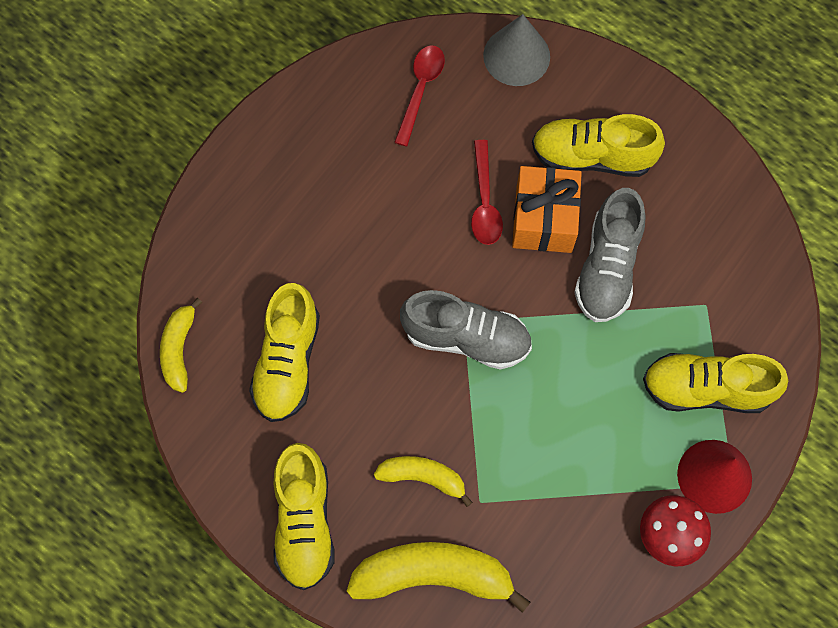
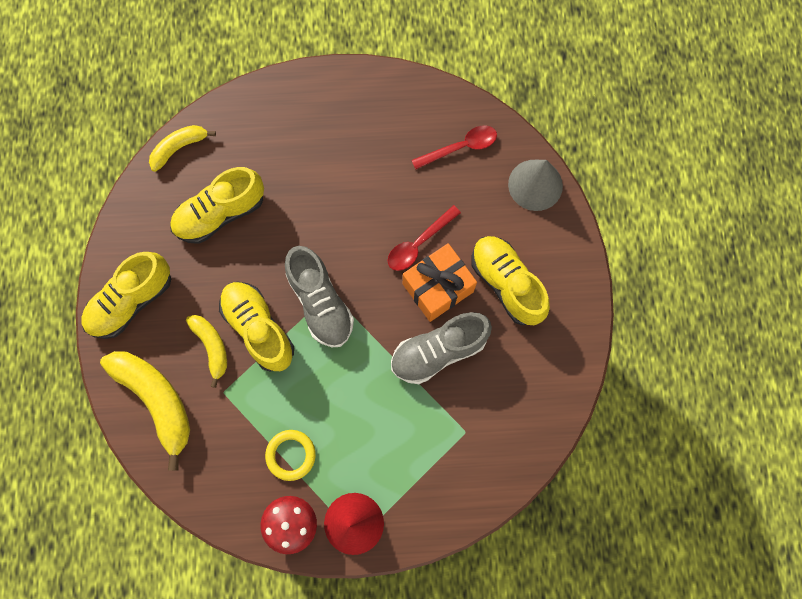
camera: 50 degrees right, 5 degrees up
yellow shoe [643,353,788,413] -> yellow shoe moved to [219,282,294,372]
none -> yellow ring [265,430,316,481]

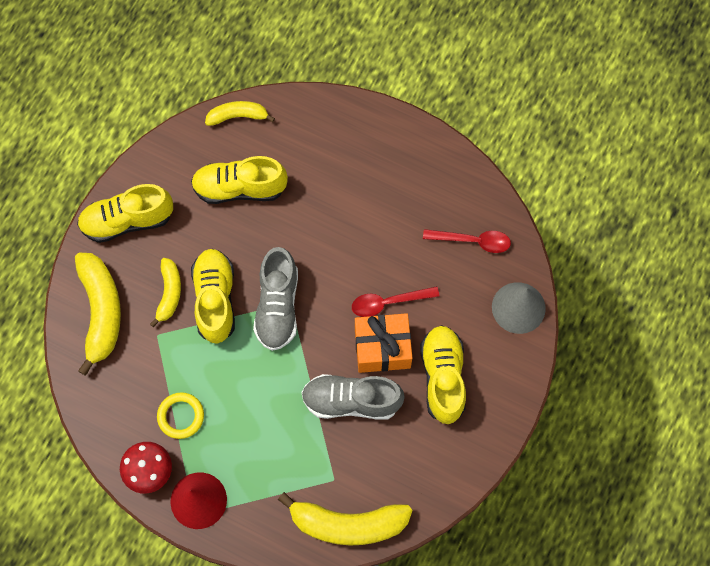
camera: 30 degrees right, 5 degrees down
none -> yellow banana [278,492,413,545]

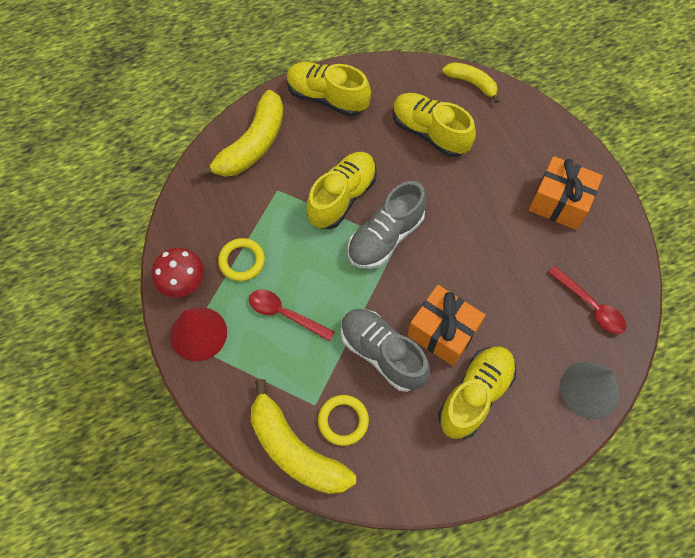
camera: 40 degrees right, 5 degrees down
yellow banana [150,258,181,328] -> none
red spoon [352,286,440,317] -> red spoon moved to [249,289,335,341]
none -> yellow ring [318,395,369,446]
none -> orange gift [529,156,603,230]

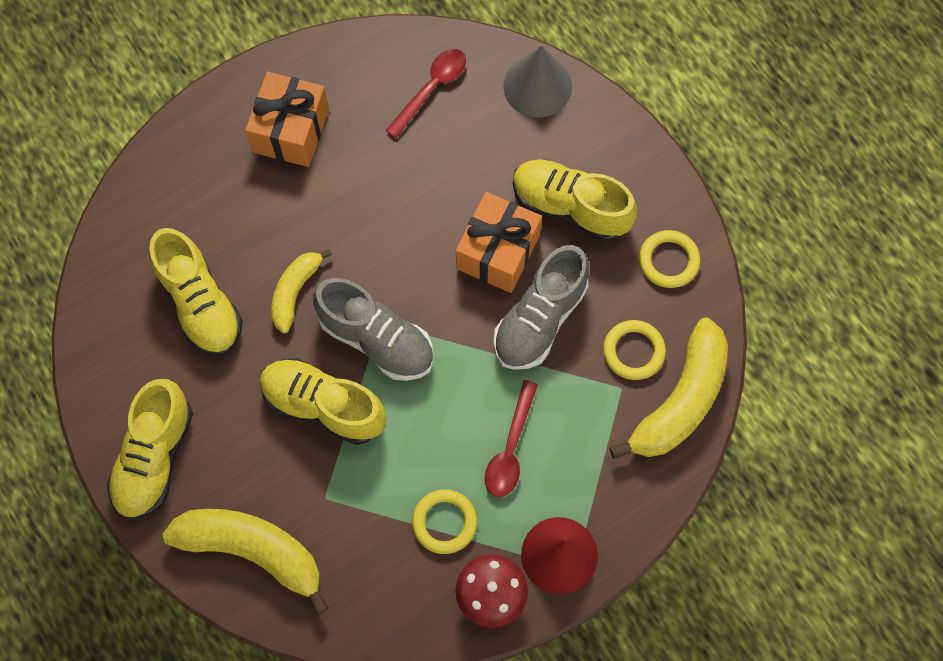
camera: 100 degrees left, 5 degrees up
yellow shoe [393,93,476,157] -> yellow shoe turned 60 degrees counterclockwise [149,228,243,356]
yellow banana [442,62,499,103] -> yellow banana moved to [271,249,332,333]
none -> yellow ring [639,230,700,288]

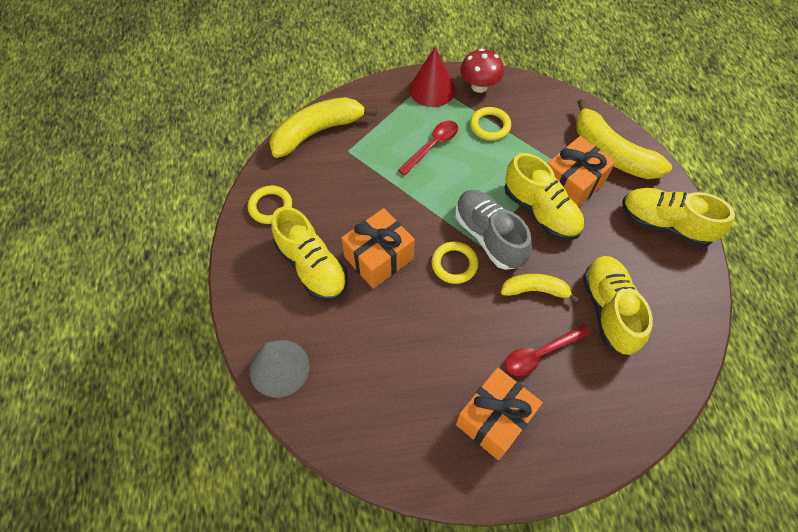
camera: 155 degrees left, 10 degrees down
yellow shoe [107,379,193,519] -> yellow shoe turned 105 degrees counterclockwise [623,188,735,247]
yellow banana [271,249,332,333] -> yellow banana turned 135 degrees counterclockwise [501,274,579,303]
red spoon [385,49,466,138] -> red spoon moved to [505,324,591,376]
grey shoe [493,245,589,370] -> none
yellow ring [603,320,666,380] -> yellow ring moved to [432,242,478,284]
none -> orange gift [547,136,615,207]

